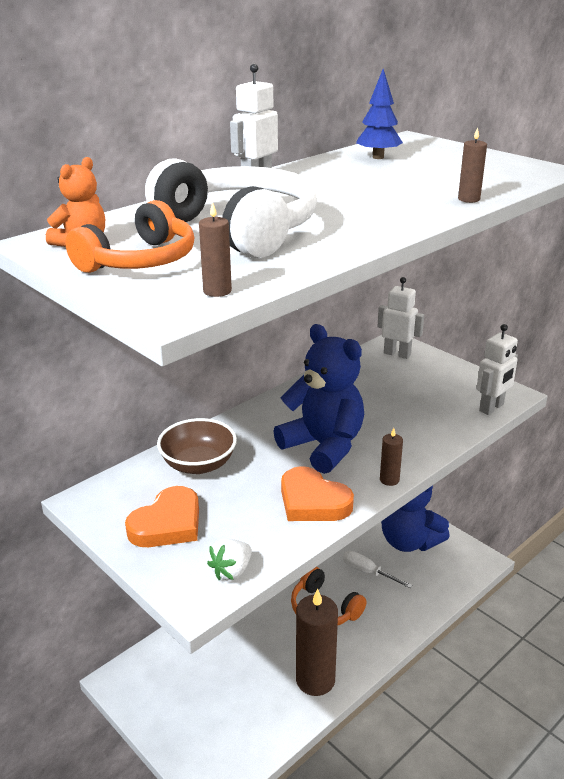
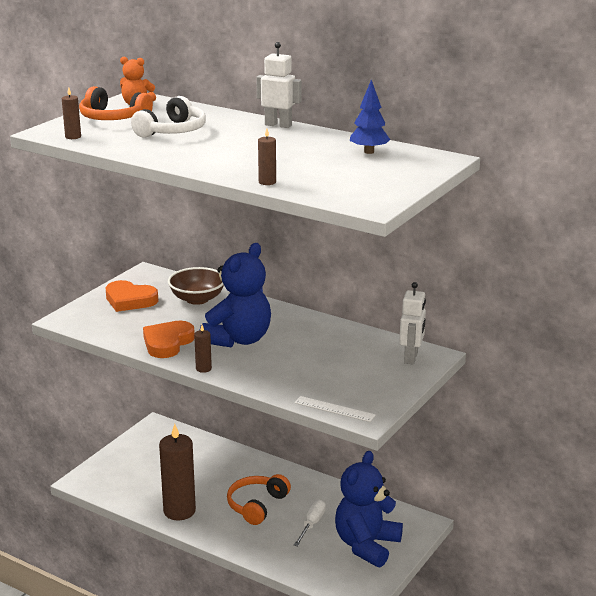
camera: 75 degrees right, 5 degrees down
white headphones [145,158,317,258] -> white headphones [131,96,206,138], size x0.66
white strawberry [207,539,252,580] -> none
white robot [477,324,518,415] -> white ruler [294,396,376,422]

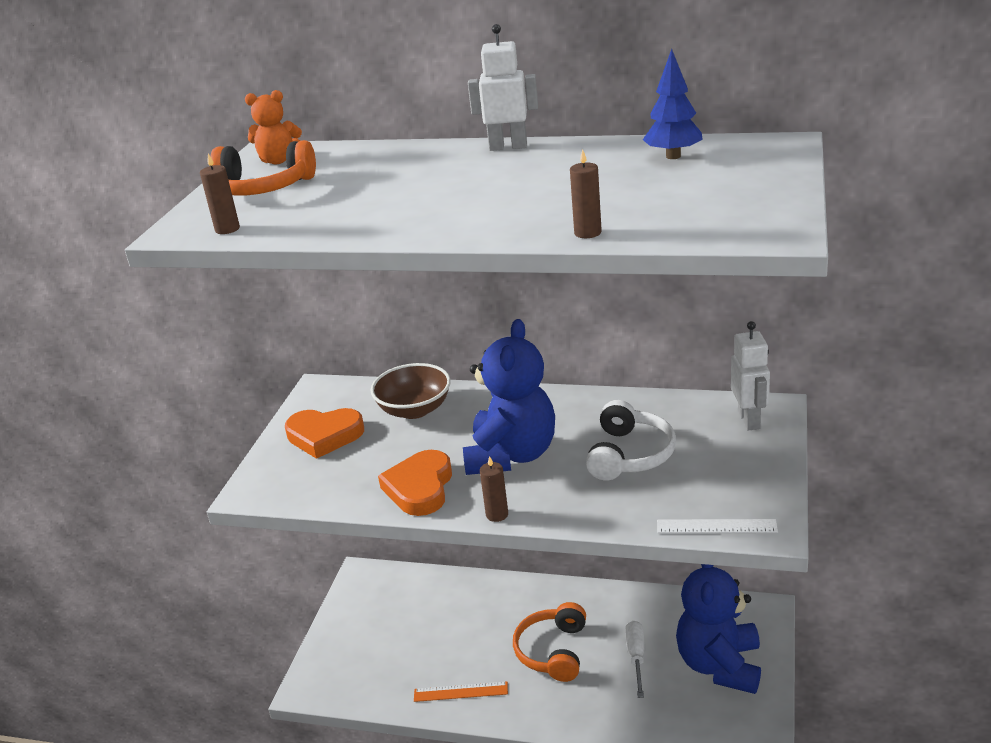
camera: 15 degrees left, 5 degrees up
white headphones [131,96,206,138] -> white headphones moved to [586,400,676,481]
brown candle [159,424,196,520] -> orange ruler [414,681,508,702]

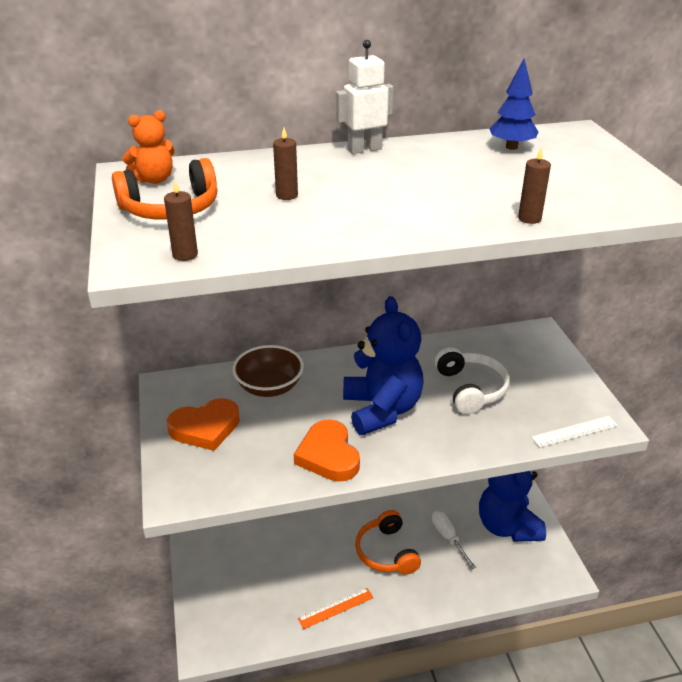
camera: 30 degrees left, 5 degrees up
brown candle [480,456,508,522] -> brown candle moved to [273,128,298,200]
white robot [731,321,770,431] -> none

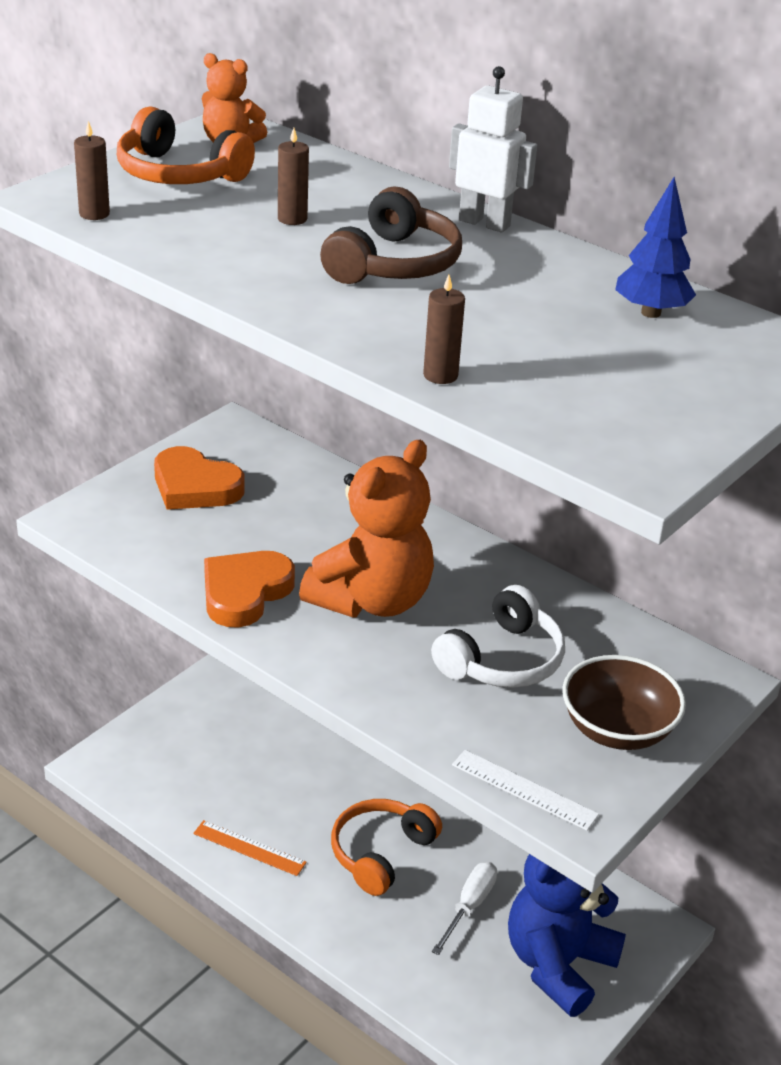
camera: 50 degrees right, 0 degrees up
brown bowl [232,345,304,397] -> brown bowl moved to [562,655,686,750]
blue teddy bear [343,296,424,435] -> orange teddy bear [299,440,434,618]
none -> brown headphones [320,186,462,284]

